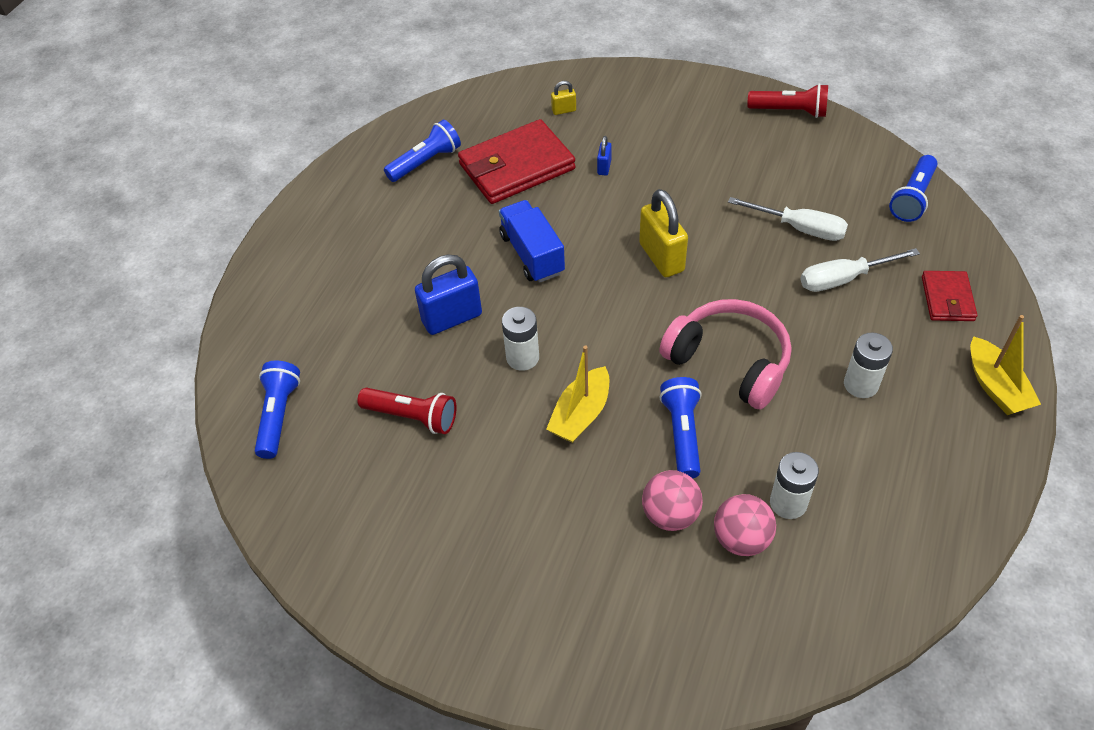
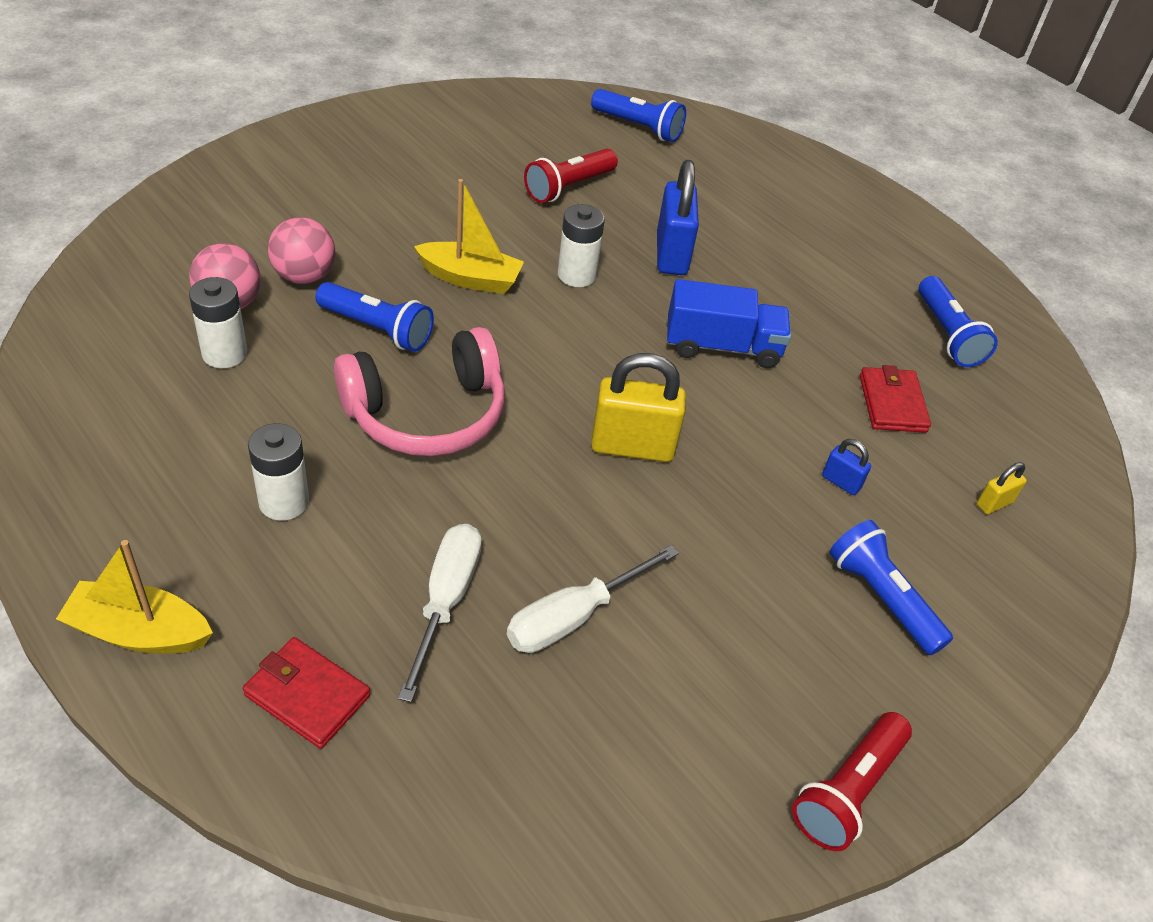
camera: 110 degrees right, 5 degrees down
red wallet [458,119,576,204] -> red wallet [860,365,931,433], size x0.54
yellow boat [546,345,609,443] -> yellow boat turned 135 degrees clockwise [414,179,524,294]
yellow padlock [551,81,576,115] -> yellow padlock turned 45 degrees clockwise [976,462,1027,514]
blue flashlight [889,155,937,222] -> blue flashlight moved to [830,520,953,655]

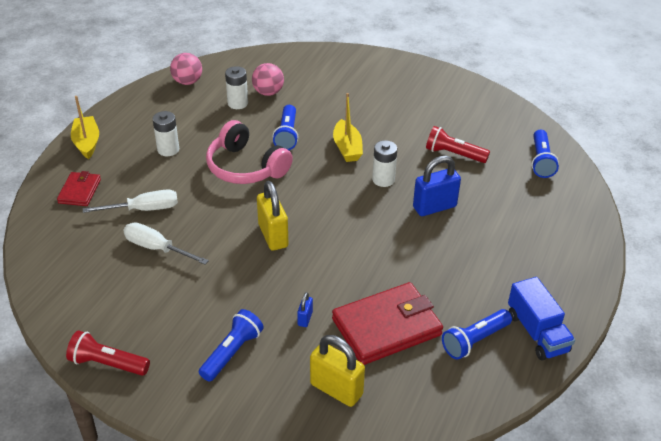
camera: 70 degrees right, 5 degrees down
pink ball [268,217,335,284] -> pink ball moved to [170,53,202,85]
blue truck [667,279,791,368] -> blue truck moved to [508,277,575,360]
red wallet [860,365,931,433] -> red wallet [332,282,443,365], size x1.87
yellow padlock [976,462,1027,514] -> yellow padlock [310,335,365,407], size x2.10

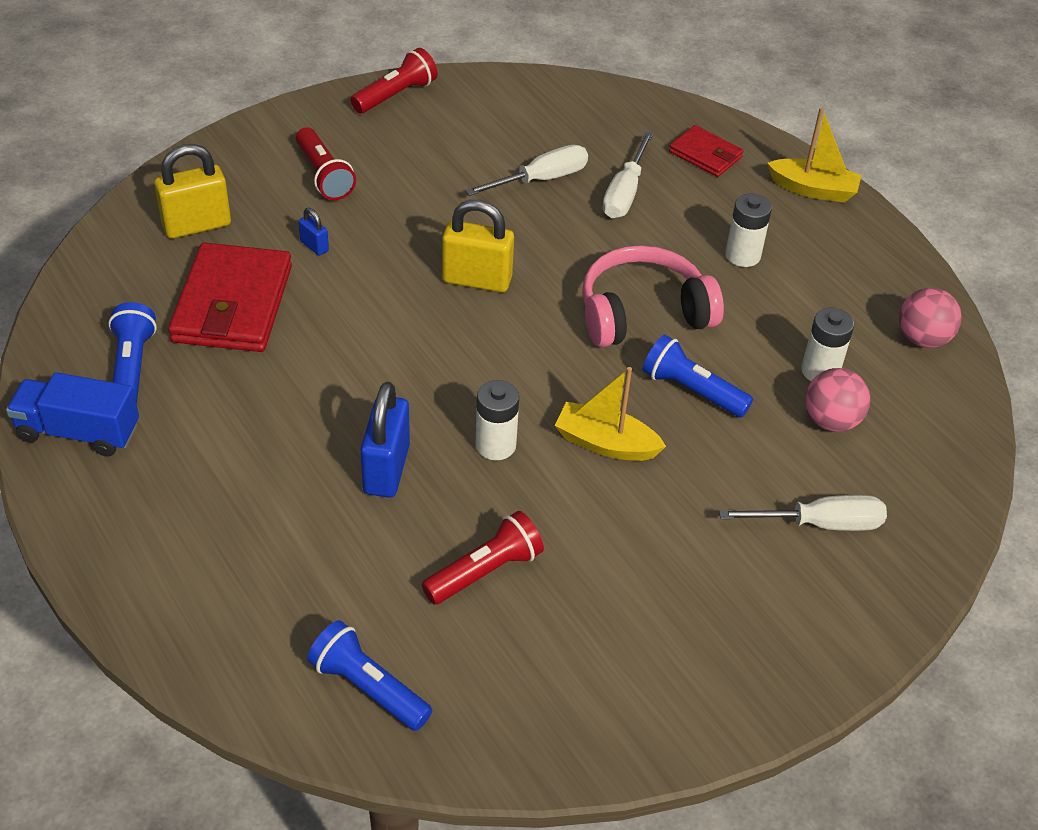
camera: 120 degrees right, 5 degrees up
blue flashlight [199,309,264,382] -> red flashlight [296,127,356,200]
none -> white screwdriver [719,495,887,531]

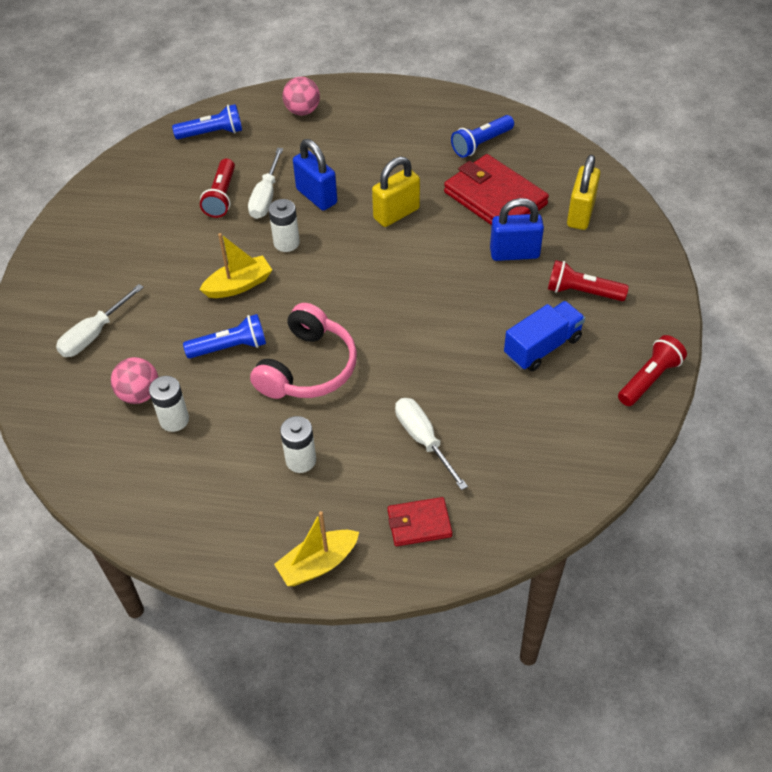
camera: 135 degrees right, 5 degrees up
blue truck [6,372,139,457] -> blue truck moved to [504,301,585,371]
blue flashlight [109,302,157,403] -> blue flashlight turned 105 degrees clockwise [451,115,514,158]
blue padlock [298,208,329,256] -> blue padlock [490,198,544,261], size x2.10
red flashlight [351,48,437,113] -> red flashlight turned 135 degrees counterclockwise [618,335,687,406]
yellow padlock [442,200,514,292] -> yellow padlock moved to [372,157,420,227]
white screwdriver [465,145,588,196] -> white screwdriver moved to [248,148,283,219]
pink ball [899,288,962,348] -> pink ball moved to [283,77,320,115]

